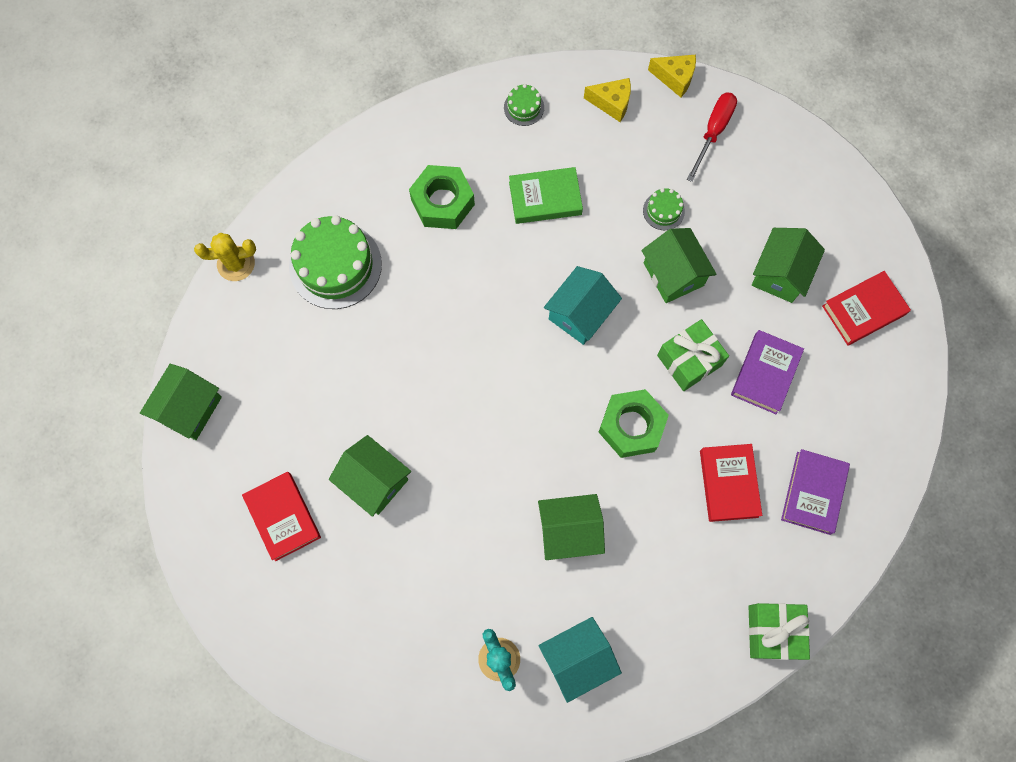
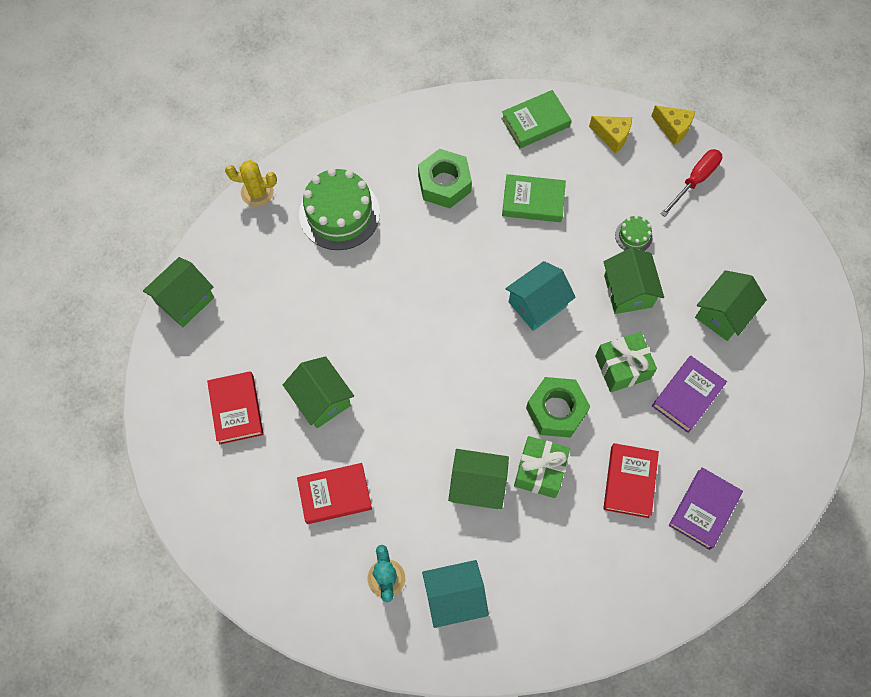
camera: 15 degrees right, 5 degrees down
green cake [504,84,544,126] -> green book [501,90,571,149]
green gift [748,603,810,660] -> green gift moved to [514,436,570,498]
red book [822,271,911,346] -> red book moved to [297,463,372,524]

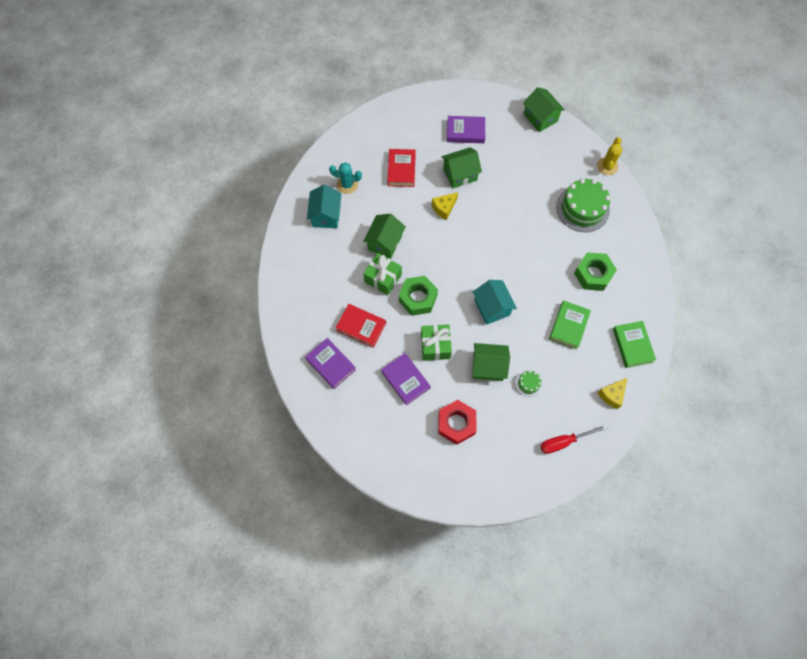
camera: 105 degrees right, 0 degrees up
red book [207,371,263,444] -> purple book [447,116,485,143]
yellow cheese [651,105,695,145] -> yellow cheese moved to [432,192,458,220]
red screwdriver [660,149,722,217] -> red screwdriver turned 105 degrees clockwise [541,425,607,454]
green house [695,270,767,341] -> red nut [439,400,477,445]

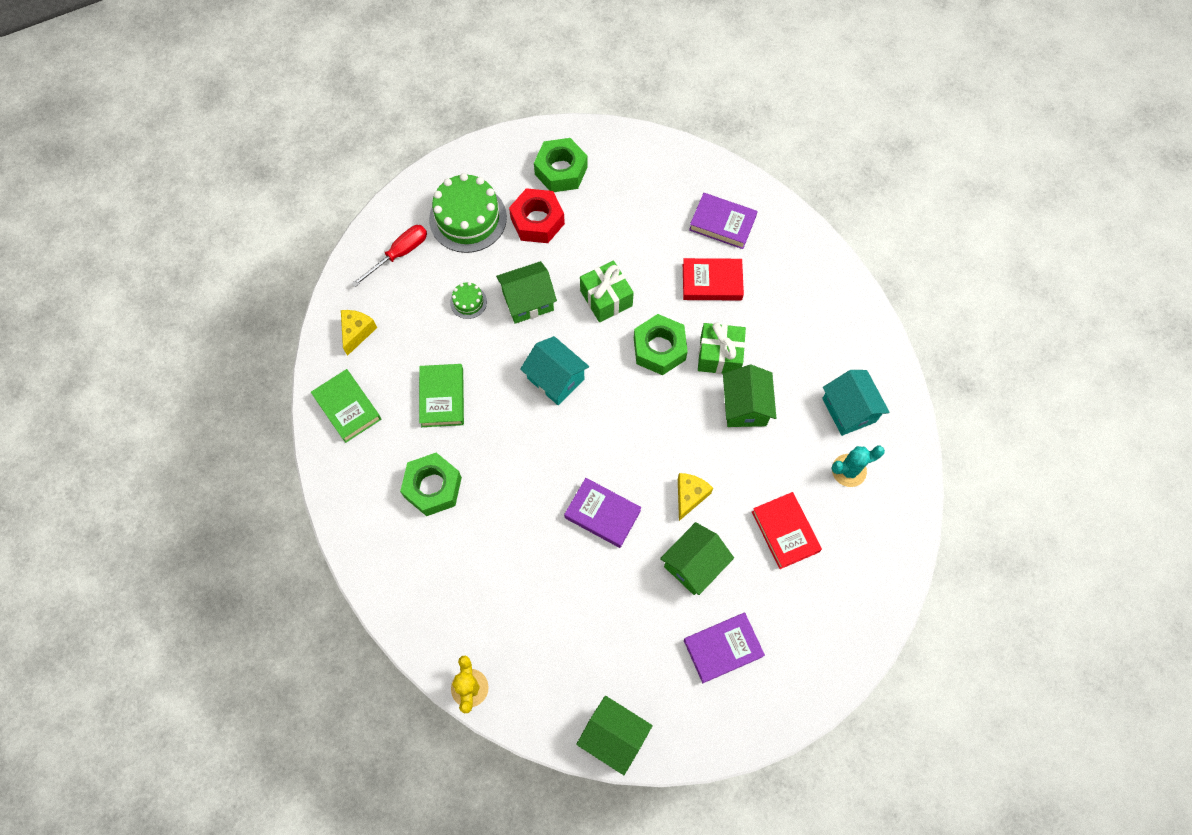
camera: 155 degrees right, 0 degrees up
purple book [381,353,431,405] -> purple book moved to [564,478,642,548]
green cake [556,178,610,232] -> green cake moved to [429,173,507,253]
none -> green nut [534,138,588,192]

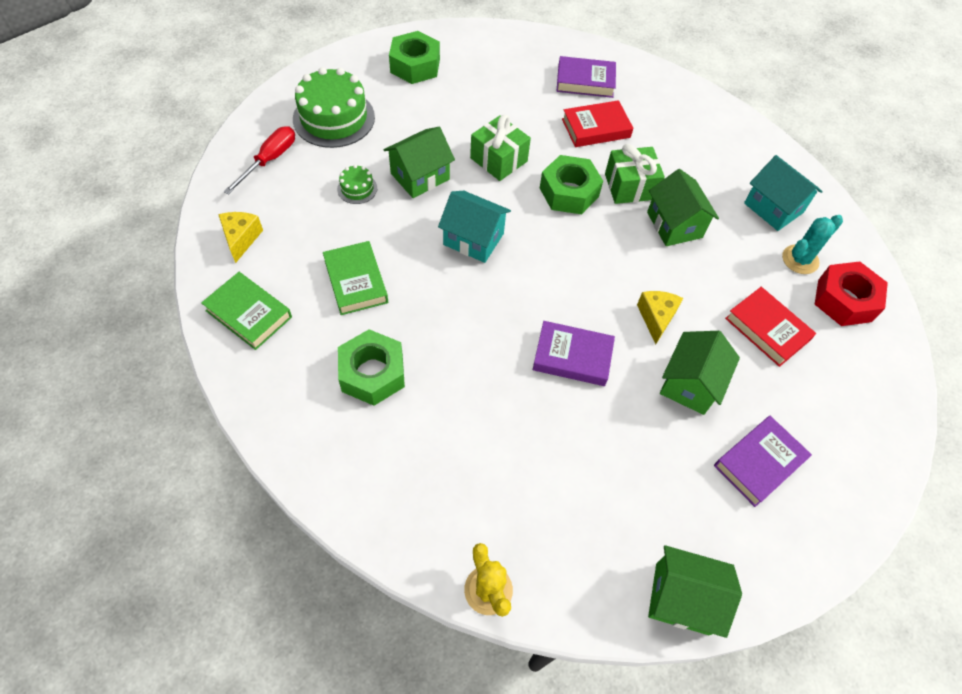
camera: 20 degrees left, 10 degrees down
red nut [509,188,565,243] -> red nut moved to [815,261,888,326]

